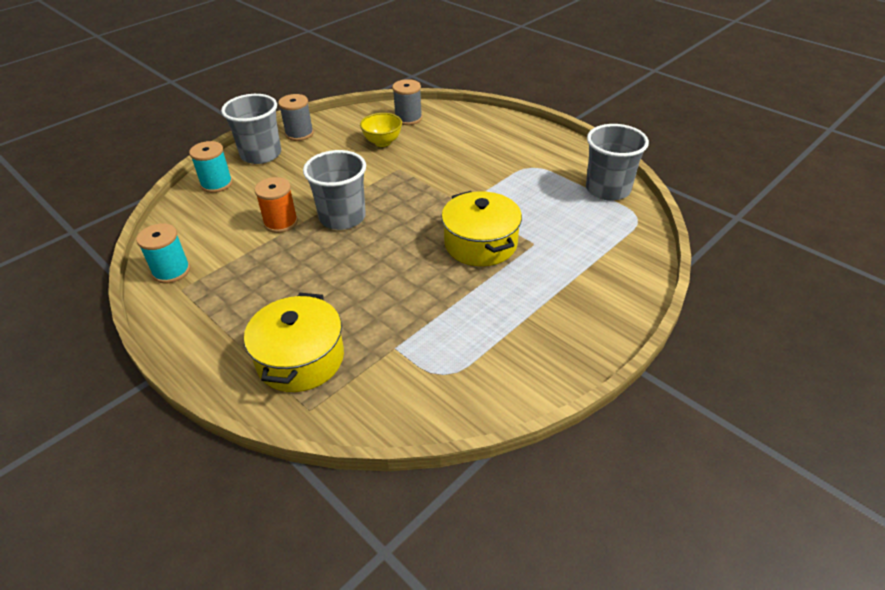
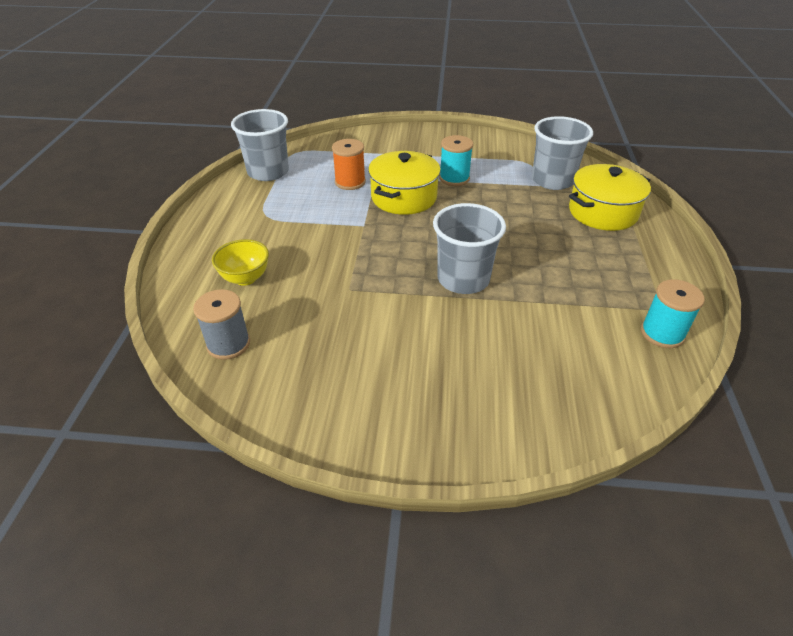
camera: 130 degrees left, 0 degrees up
turquoise spool [189,141,233,193] -> turquoise spool moved to [439,135,473,186]
grey cup [221,94,281,164] -> grey cup moved to [532,116,593,190]
orange spool [254,177,298,233] -> orange spool moved to [332,139,366,190]
grey spool [278,94,314,141] -> none
yellow bowl [360,113,402,147] -> yellow bowl moved to [212,239,269,286]

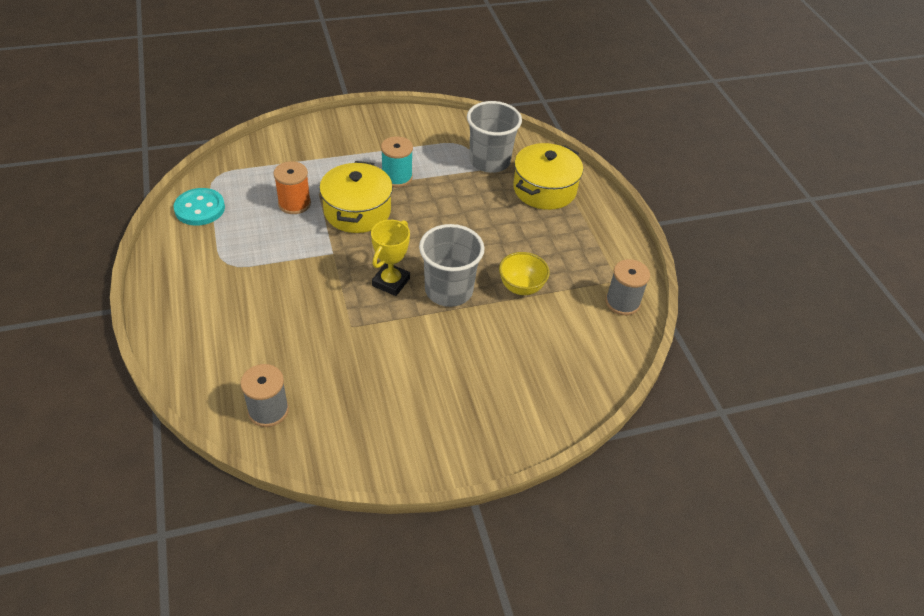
camera: 25 degrees left, 5 degrees up
yellow bowl [212,239,269,286] -> yellow bowl moved to [499,252,550,295]
grey cup [231,109,289,181] -> turquoise button [174,188,225,226]
turquoise spool [641,279,705,348] -> grey spool [605,259,650,315]
none -> yellow trophy [371,220,410,296]

